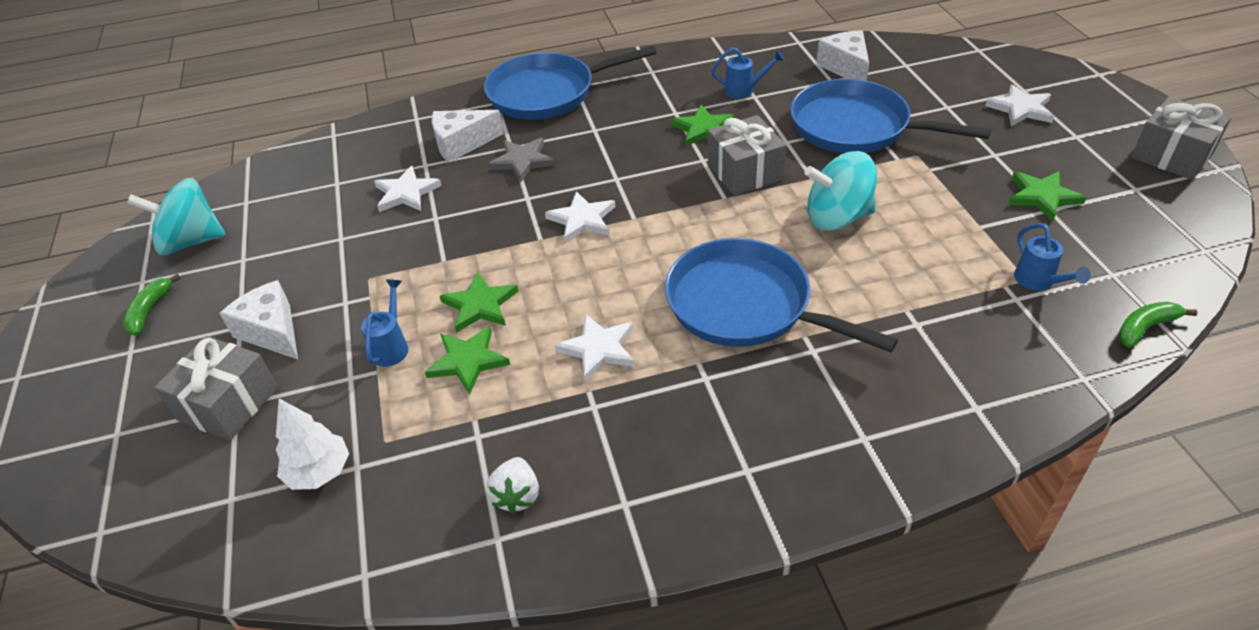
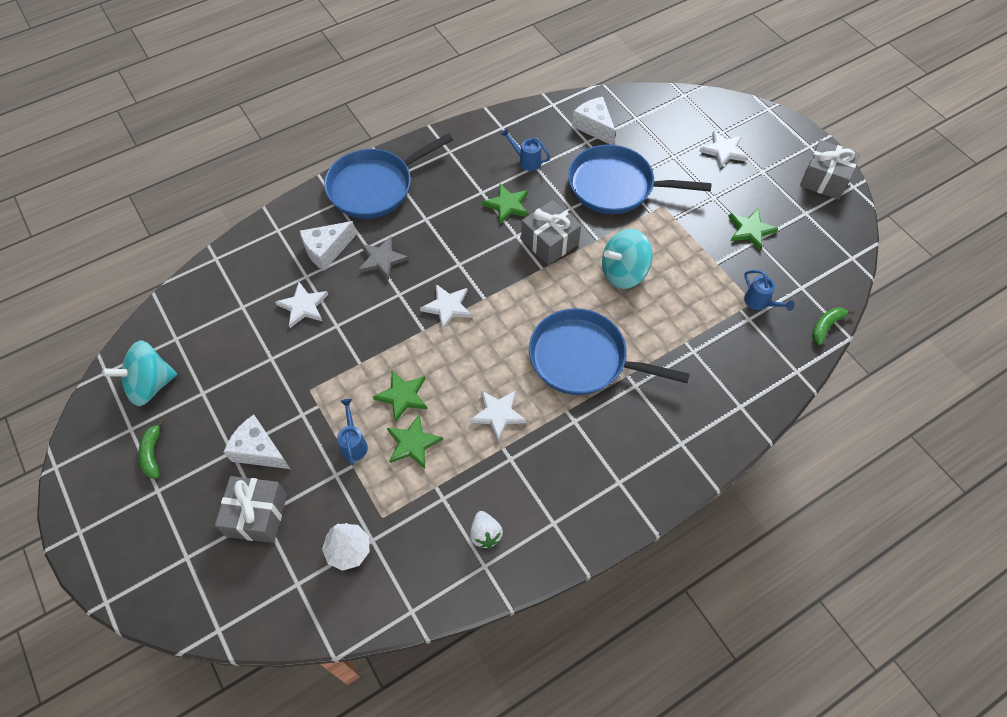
camera: 20 degrees left, 15 degrees up
blue watering can [711,47,785,98] -> blue watering can turned 135 degrees counterclockwise [501,128,551,171]

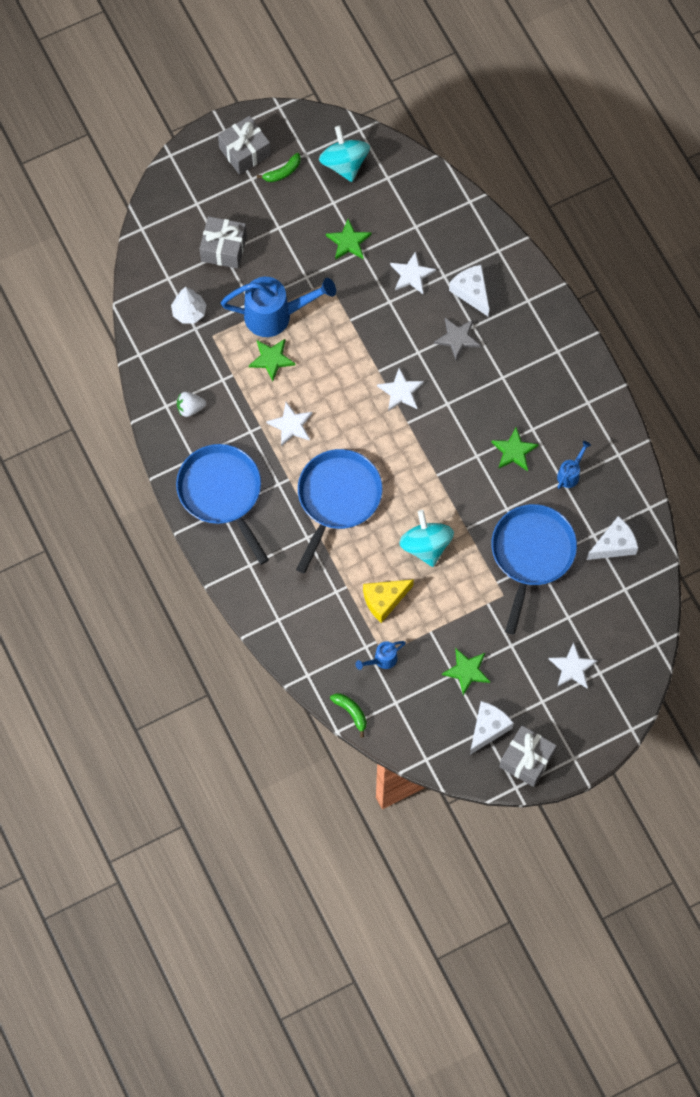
camera: 95 degrees right, 10 degrees up
green banana [138,420,164,479] -> green banana turned 150 degrees clockwise [257,153,301,182]
white cheese [224,415,290,469] -> white cheese moved to [470,701,514,755]
blue pan [324,133,453,219] -> blue pan moved to [176,444,269,565]
blue watering can [337,399,368,466] -> blue watering can [221,277,336,337], size x2.12
green star [373,371,428,422] -> green star moved to [326,219,372,260]
grey gift [521,200,581,265] -> grey gift moved to [218,116,271,175]
none -> yellow cheese [363,579,414,623]

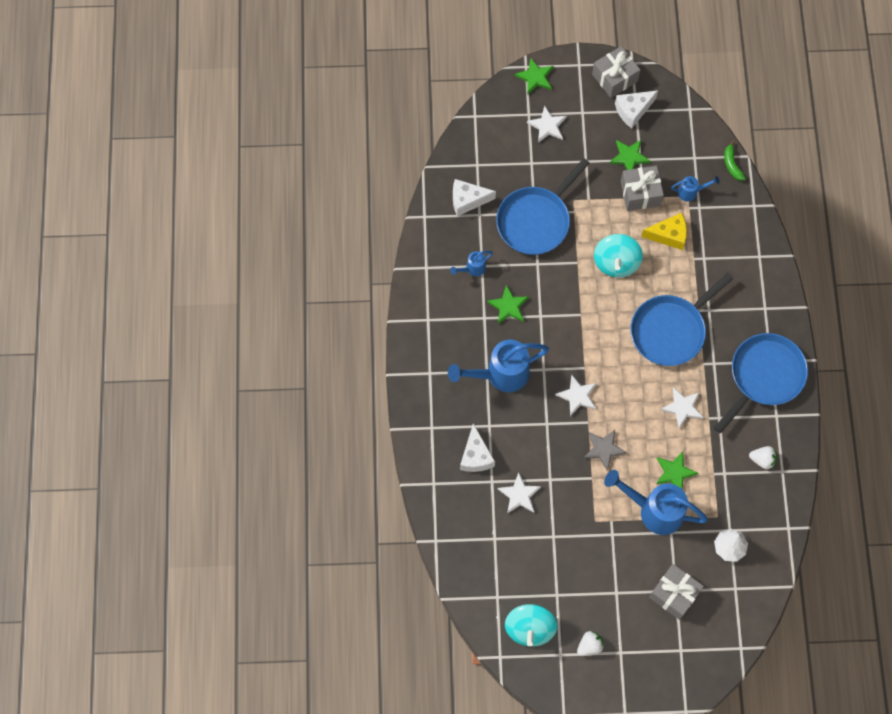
camera: 155 degrees left, 0 degrees up
blue pan [176,444,269,565] -> blue pan turned 135 degrees counterclockwise [714,333,808,433]
grey gift [218,116,271,175] -> grey gift moved to [621,166,664,211]
green banana [257,153,301,182] -> white strawberry [577,631,604,656]
green star [326,219,372,260] -> green star moved to [515,58,554,94]
grey star [434,318,481,360] -> grey star moved to [584,430,627,471]
none -> blue watering can [448,340,549,392]

